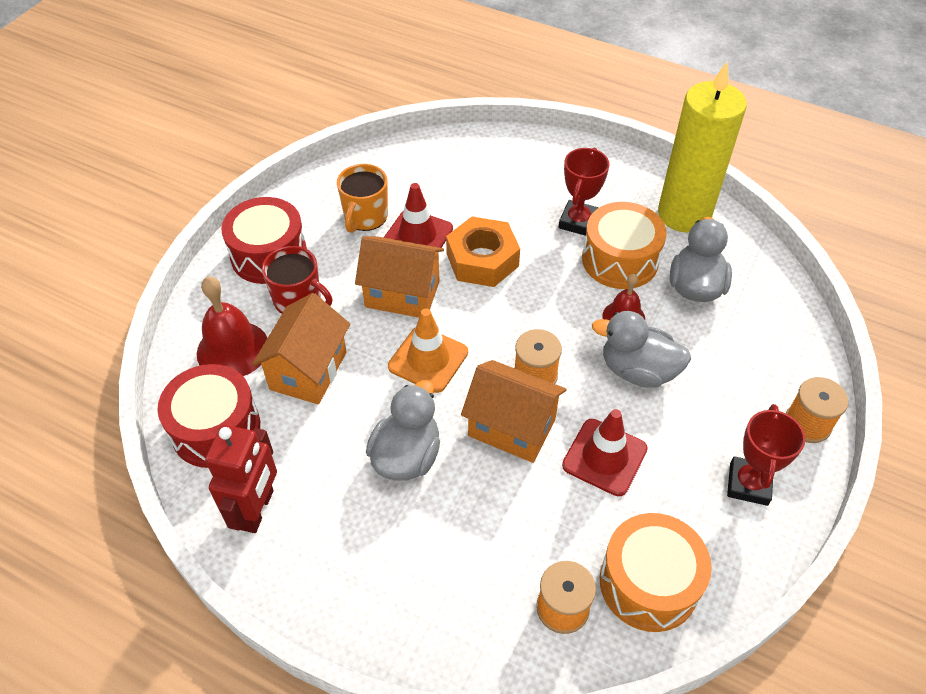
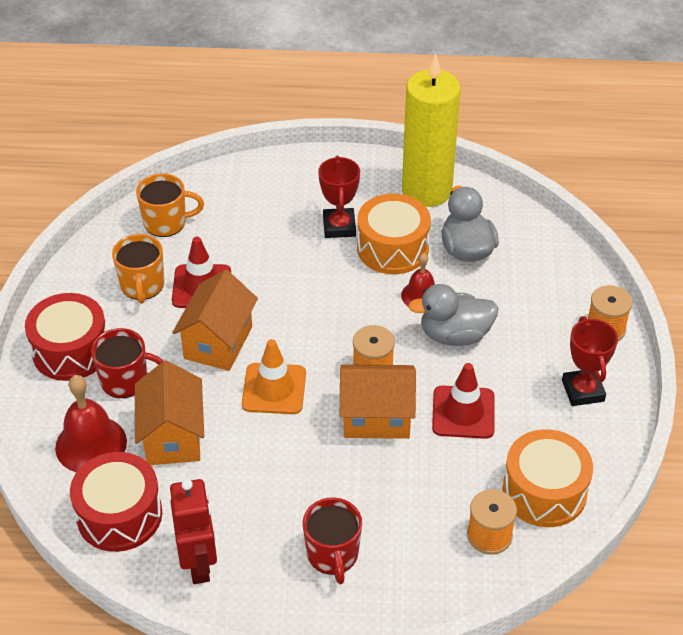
camera: 25 degrees left, 5 degrees down
orange house [355,236,444,318] -> orange house turned 60 degrees counterclockwise [172,270,258,371]
grey duck [366,380,440,481] -> none
orange nut [446,217,520,287] -> none
none -> orange mug [136,173,204,237]
none -> red mug [303,497,362,584]

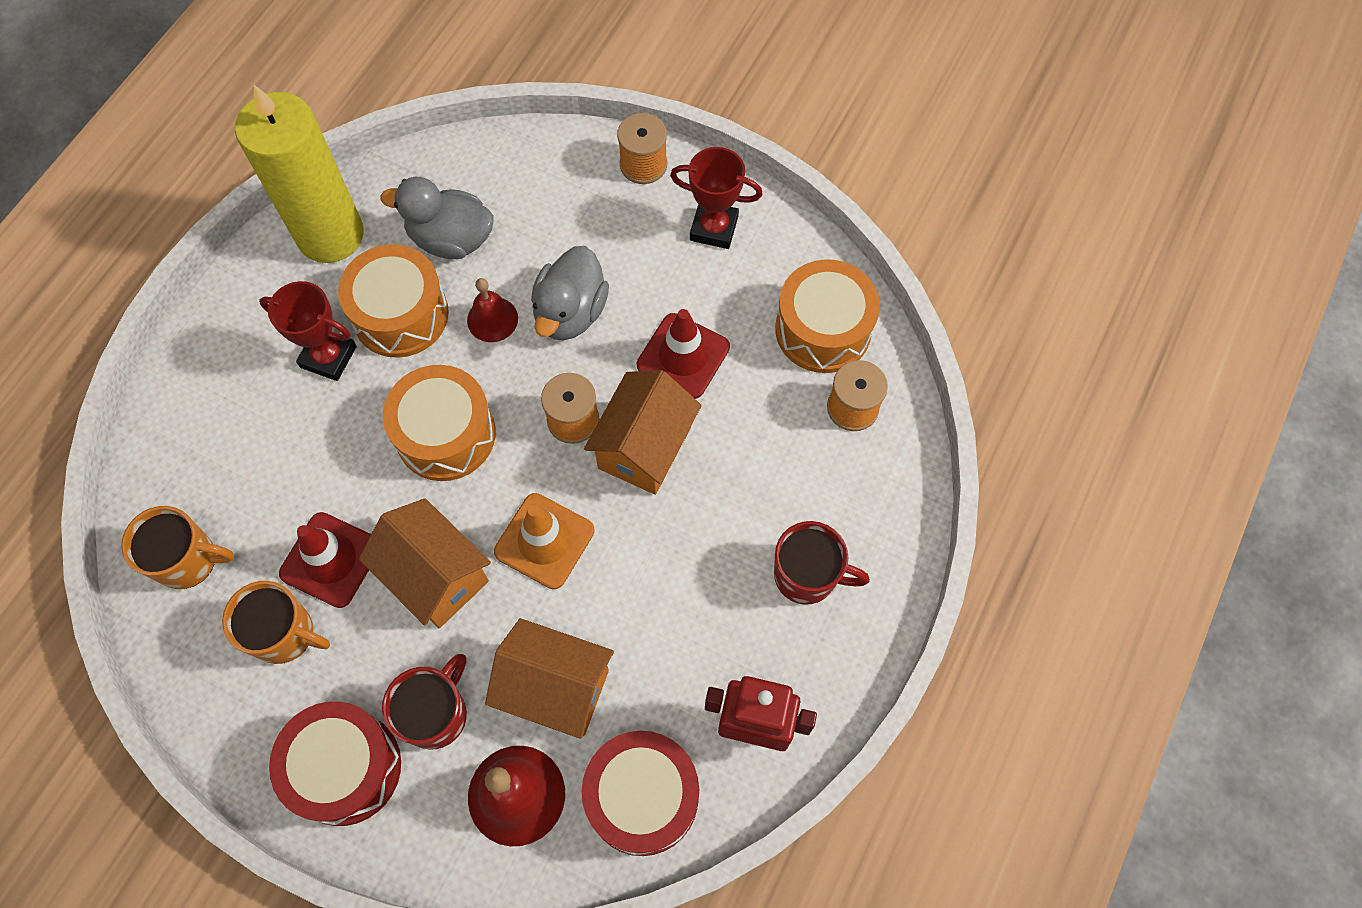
camera: 65 degrees left, 20 degrees up
orange mug [136,173,204,237] -> orange mug turned 75 degrees clockwise [121,506,234,589]
none -> orange drum [383,365,496,481]

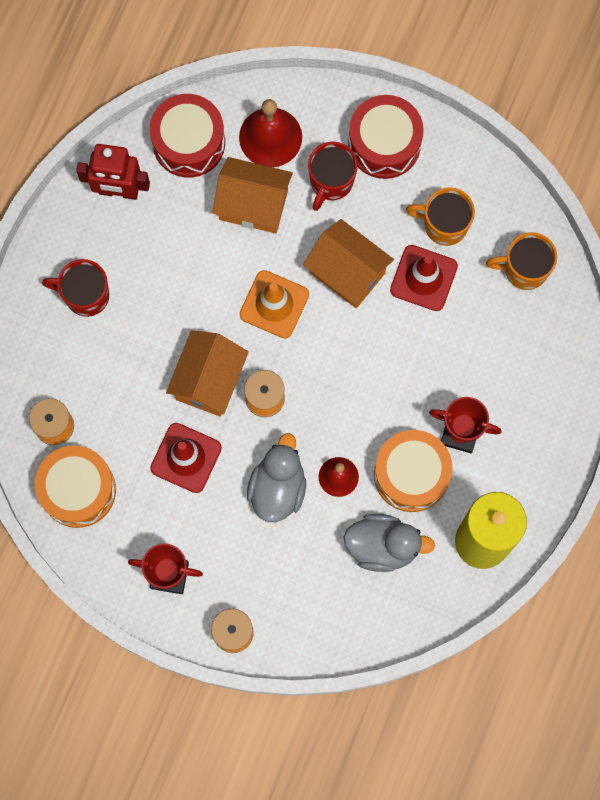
camera: 175 degrees right, 10 degrees up
orange drum [383,365,496,481] -> none

